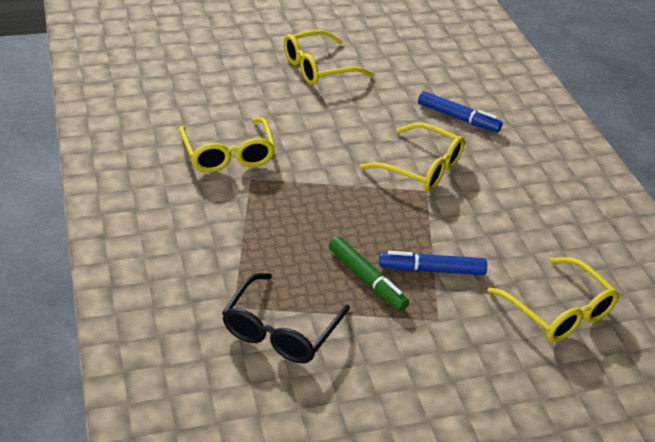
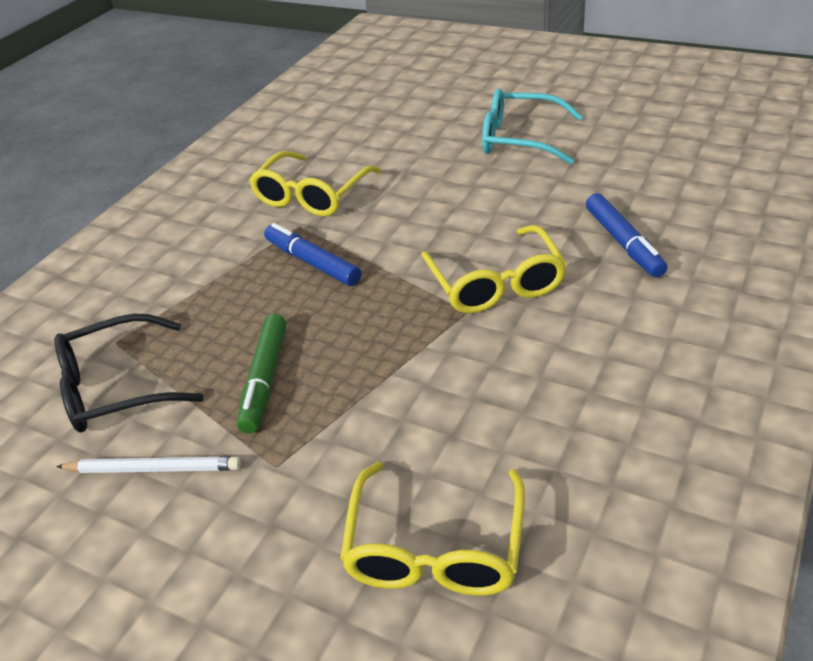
camera: 50 degrees right, 0 degrees up
yellow glasses [283,30,374,85] -> turquoise glasses [482,89,583,165]
blue marker [379,251,487,275] -> blue marker moved to [264,223,361,286]
none -> white pencil [56,456,241,473]

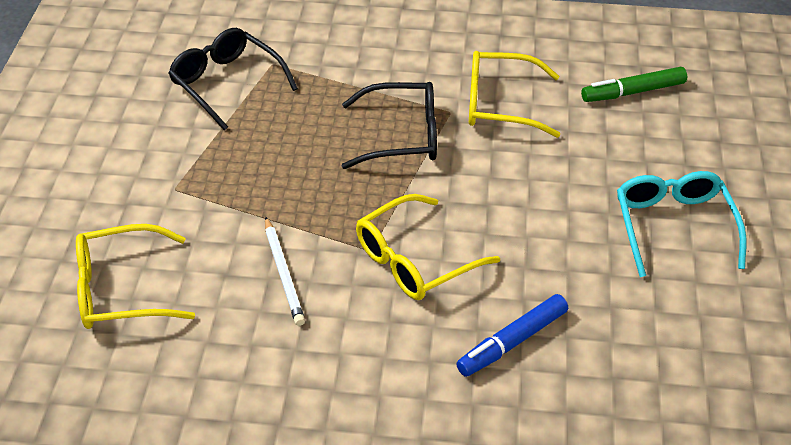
camera: 65 degrees right, 5 degrees up
white pencil [56,456,241,473] -> white pencil moved to [265,217,305,326]
green marker [237,314,286,433] -> green marker moved to [581,67,687,102]
blue marker [264,223,361,286] -> black glasses [342,82,437,169]

